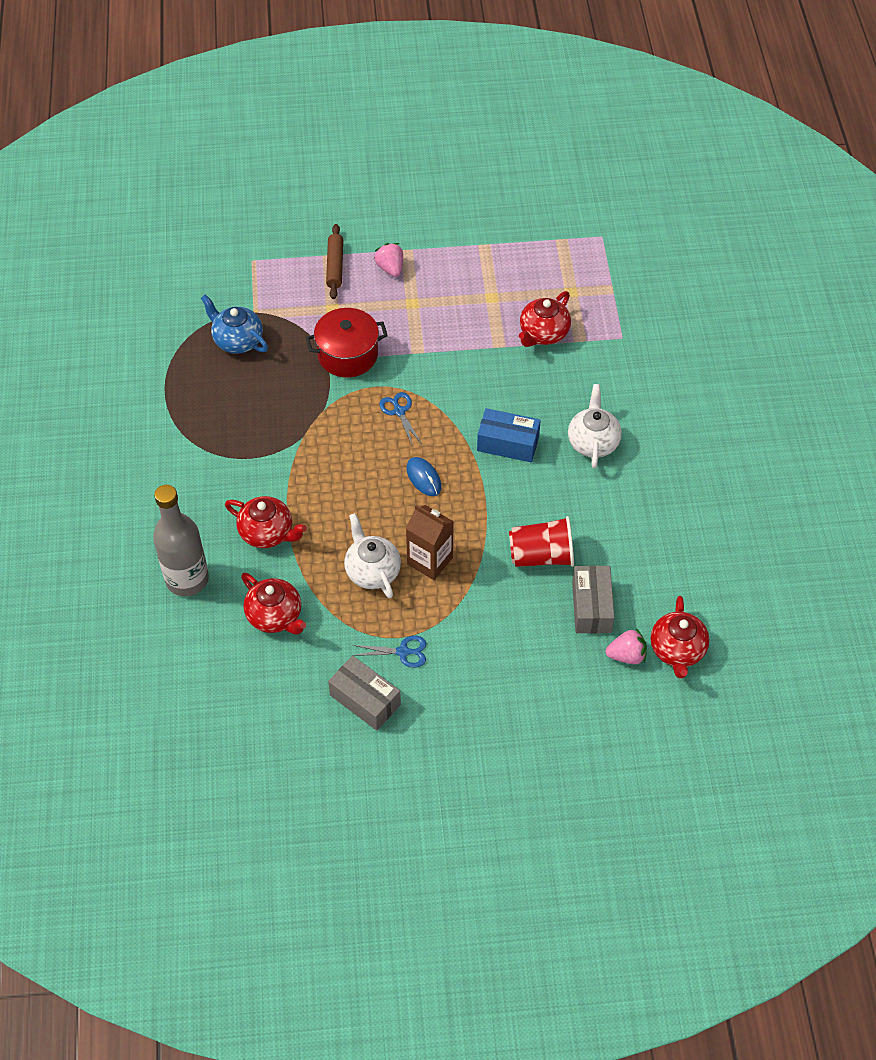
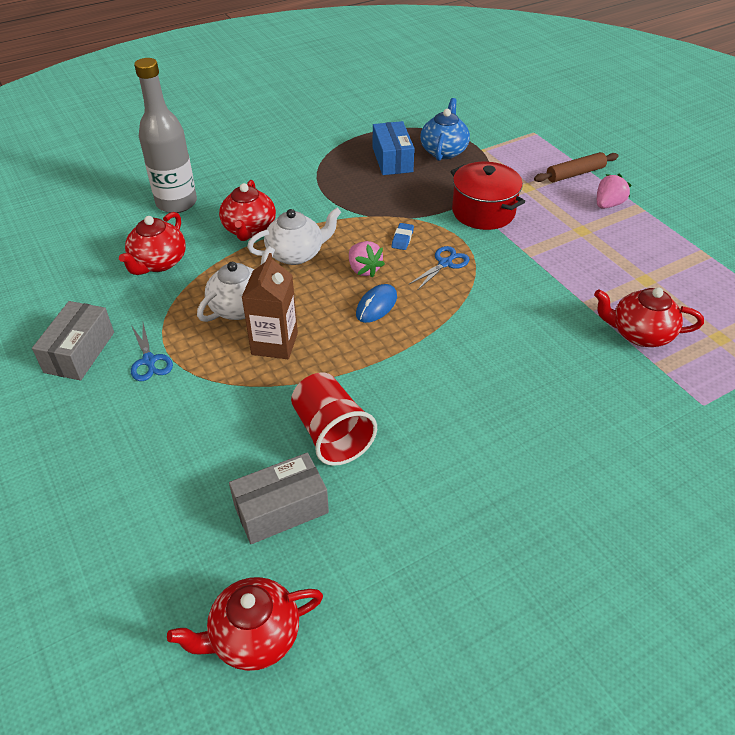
camera: 65 degrees right, 10 degrees down
blue box [477,408,541,462] -> blue box moved to [373,121,415,175]
white teapot [568,384,622,468] -> white teapot moved to [247,208,342,265]
pink strawberry [605,628,647,664] -> pink strawberry moved to [349,241,385,278]
none -> blue eraser [392,223,414,250]

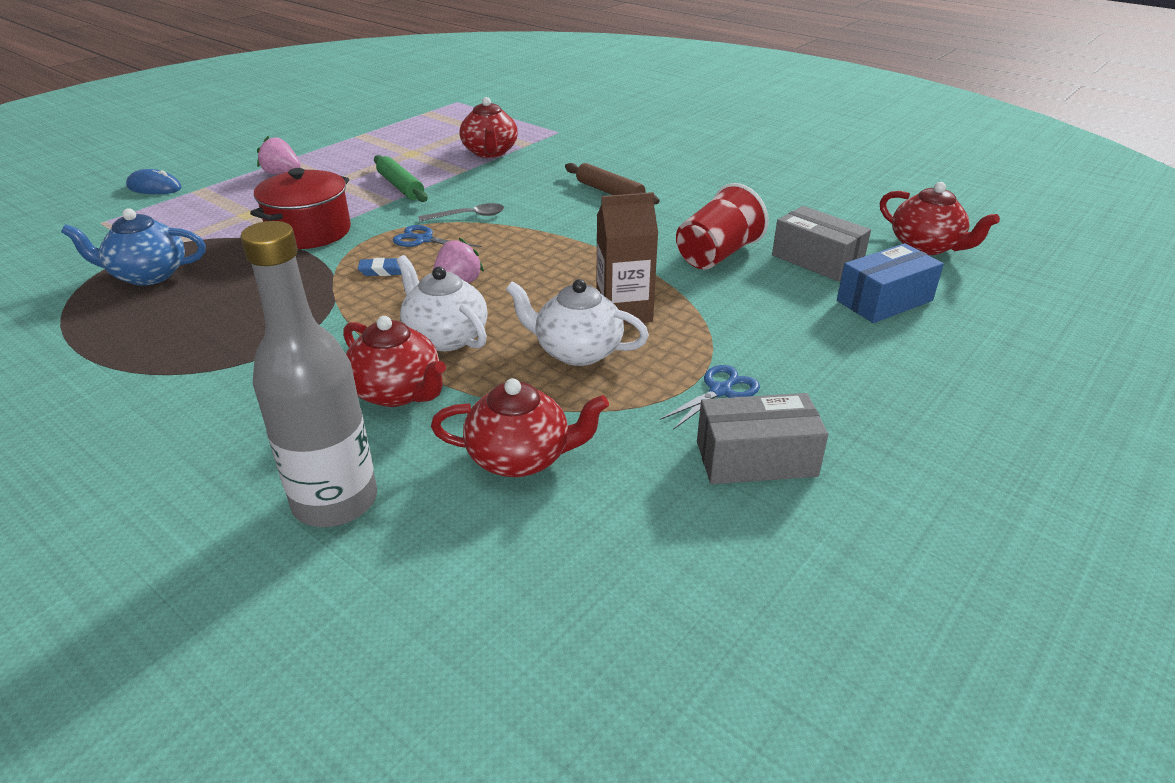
camera: 110 degrees left, 10 degrees down
red teapot [219,180,276,241] -> red teapot turned 60 degrees clockwise [343,316,446,407]
blue mouse [356,284,397,323] -> blue mouse moved to [126,169,182,194]
blue box [373,121,415,175] -> blue box moved to [837,243,944,323]
brown rolling pin [534,152,619,182] -> brown rolling pin moved to [565,163,659,205]
none -> green rolling pin [374,155,428,202]
none -> grey spoon [418,203,504,222]

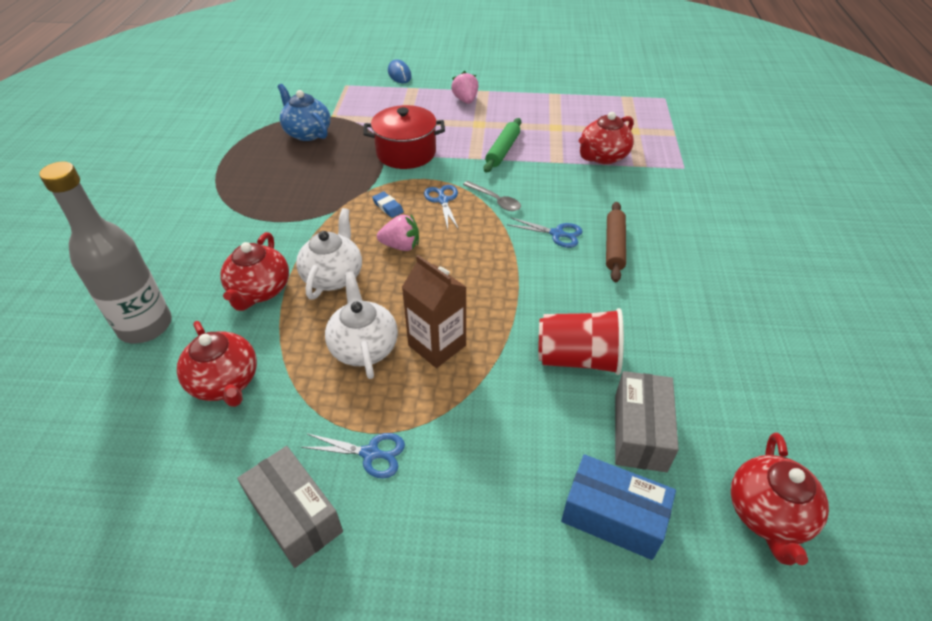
camera: 55 degrees right, 10 degrees up
none -> blue scissors [508,217,583,248]

